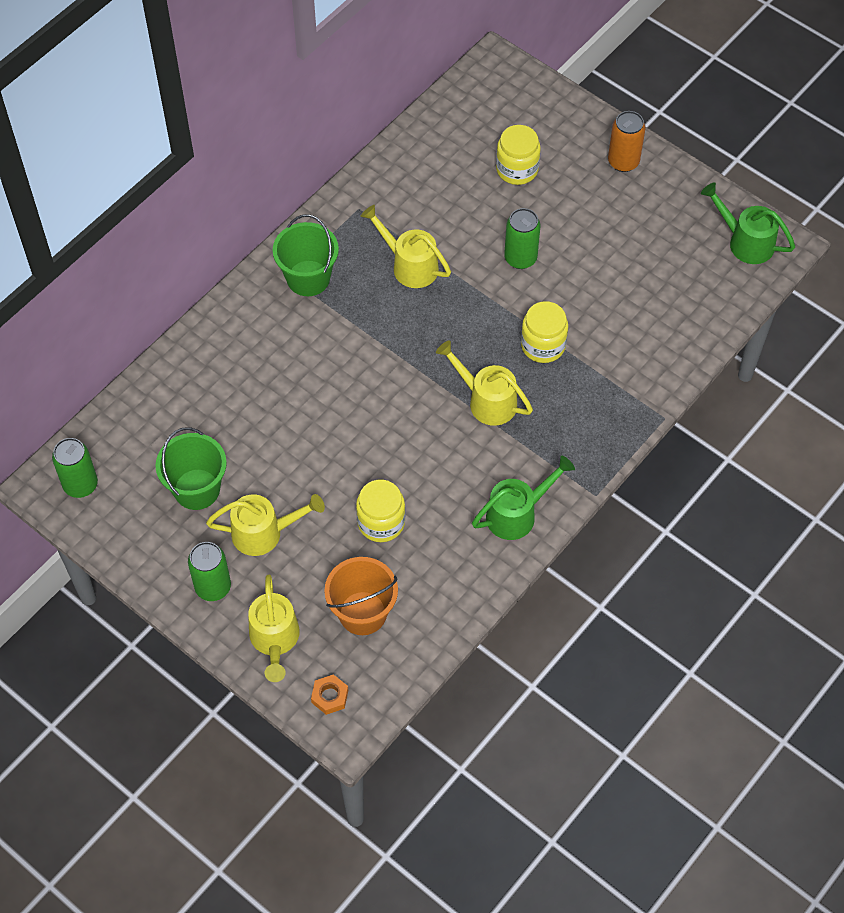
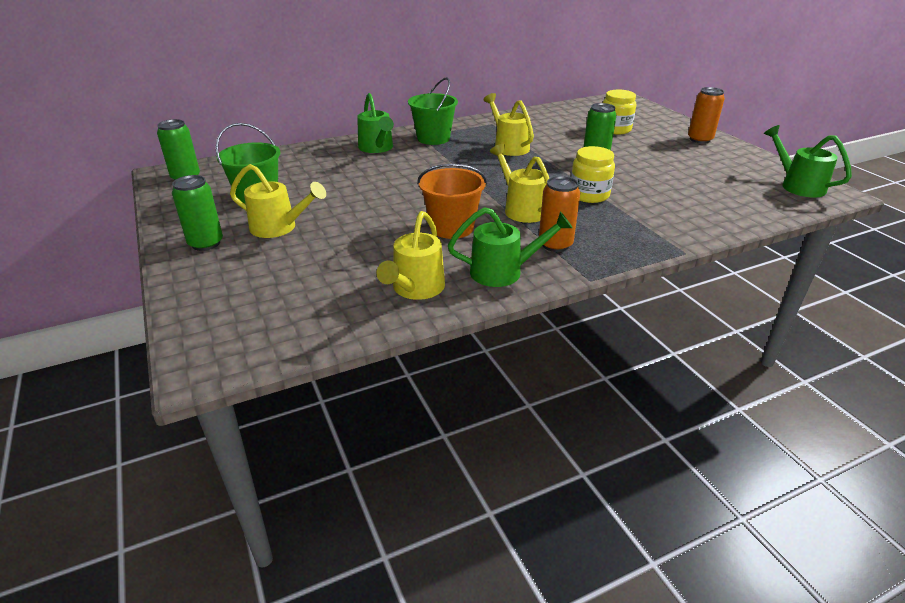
camera: 25 degrees right, 25 degrees down
yellow watering can [248,575,300,682] -> yellow watering can moved to [376,211,445,300]
orange nut [311,674,348,715] -> none
orange bucket [324,557,398,635] -> orange bucket moved to [417,164,487,239]
yellow jar [356,480,405,542] -> none
none -> green watering can [357,93,394,153]
none -> orange can [539,176,580,252]

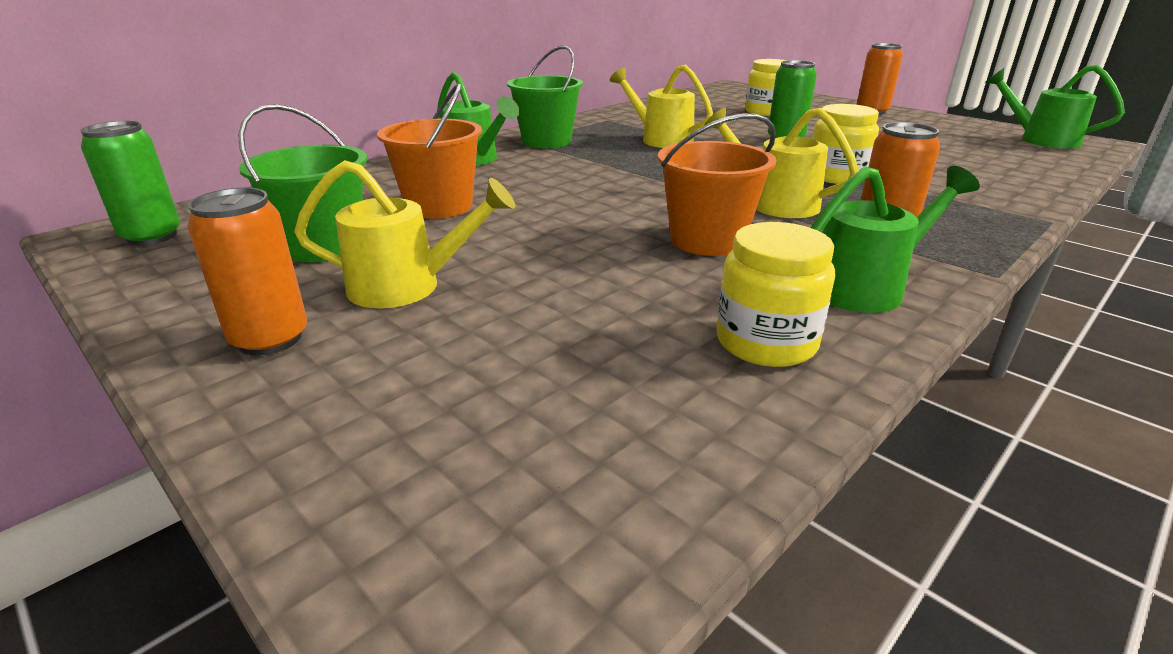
camera: 20 degrees left, 5 degrees down
green can [172,175,223,251] -> orange can [187,188,307,356]
yellow watering can [376,211,445,300] -> yellow jar [717,222,835,367]
none -> orange bucket [377,83,482,219]

